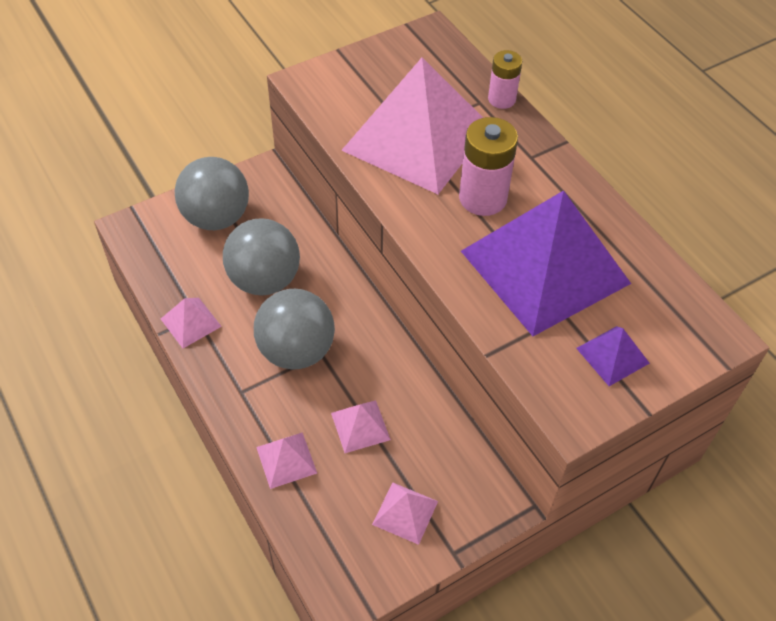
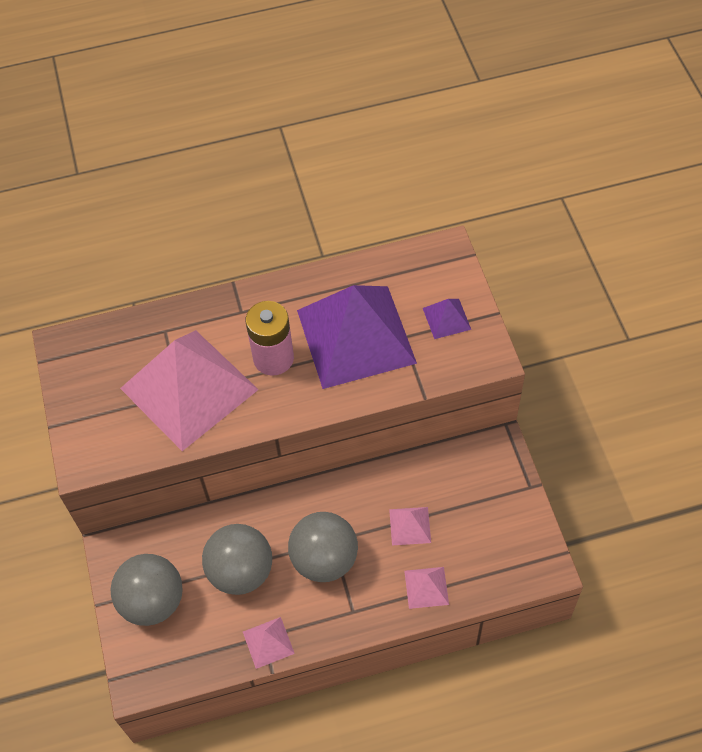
camera: 70 degrees left, 5 degrees up
pink pyramid [372,482,438,545] -> none
pink battery [488,50,522,109] -> none

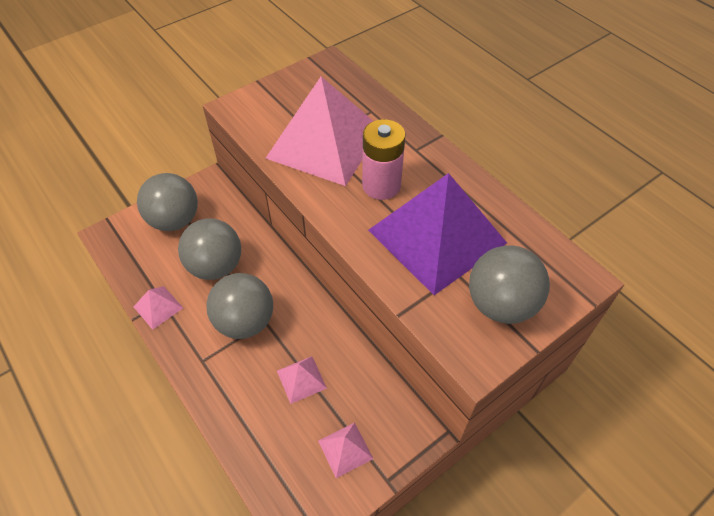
camera: 65 degrees right, 5 degrees down
pink pyramid [404,567,449,609] -> pink pyramid moved to [318,423,374,478]
purple pyramid [423,299,471,339] -> grey ball [469,245,550,324]

